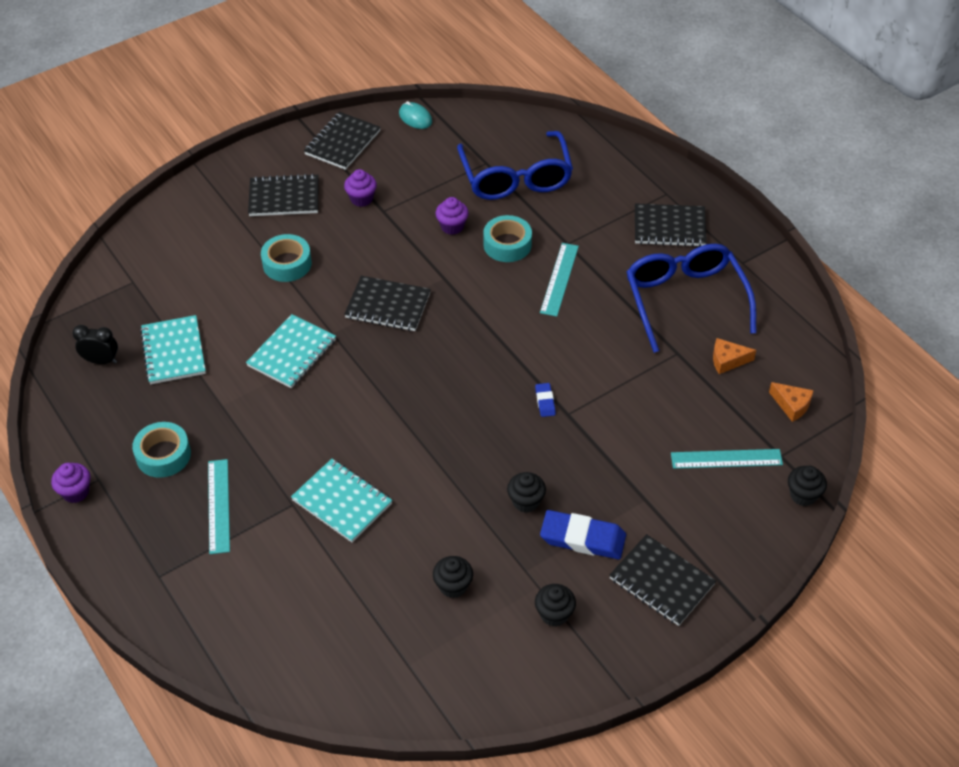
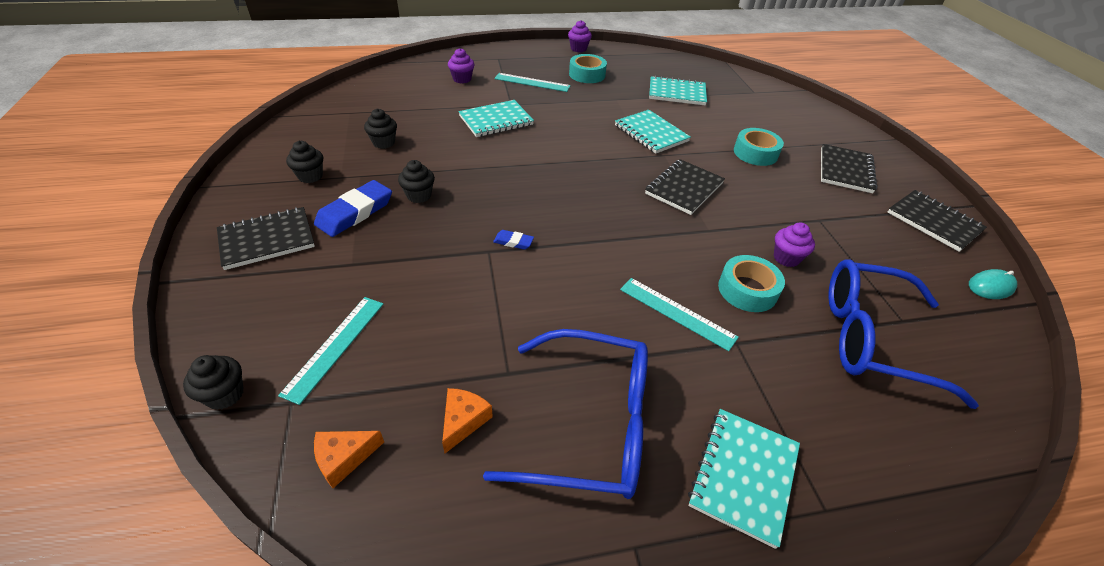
camera: 110 degrees right, 5 degrees down
black clock [73,325,118,364] -> none
purple cupcake [344,169,377,207] -> purple cupcake moved to [448,48,475,83]
black notebook [635,204,707,247] -> turquoise notebook [688,409,800,549]

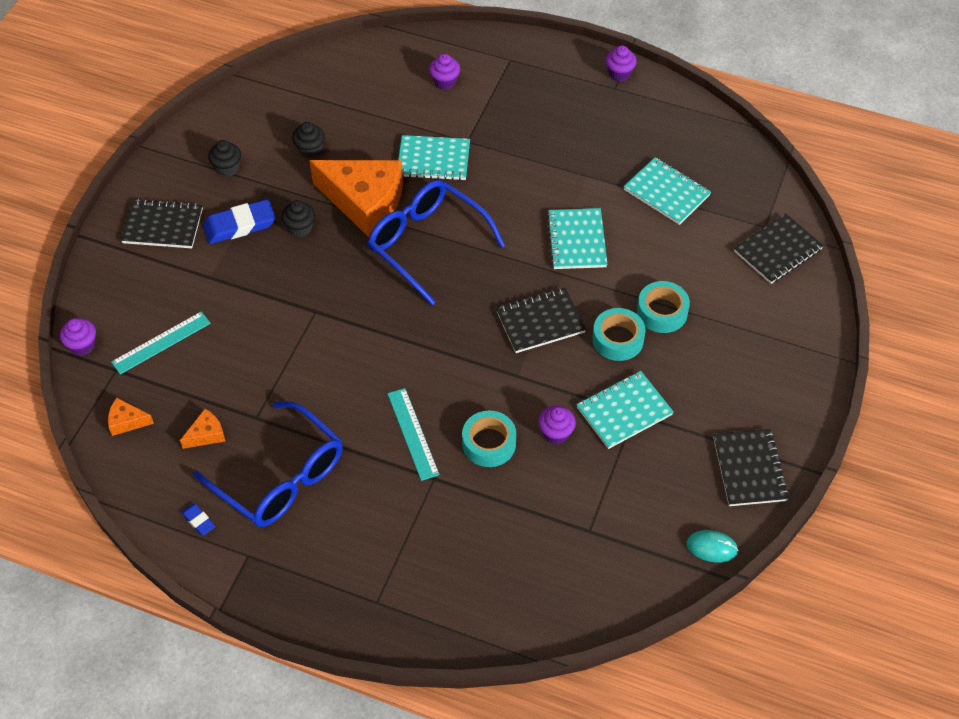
camera: 35 degrees right, 10 degrees up
black cupcake [183,355,244,410] -> purple cupcake [60,318,96,355]
blue eraser [493,230,534,250] -> blue eraser moved to [181,504,215,536]
turquoise ruler [494,73,571,92] -> none
turquoise tape [569,54,607,83] -> turquoise tape moved to [592,308,645,361]
turquoise notebook [688,409,800,549] -> turquoise notebook moved to [576,371,674,449]
black notebook [821,144,877,193] -> black notebook moved to [734,213,824,284]
blue glasses [828,259,979,409] -> blue glasses moved to [368,180,505,305]
none -> orange cheese [309,160,403,237]

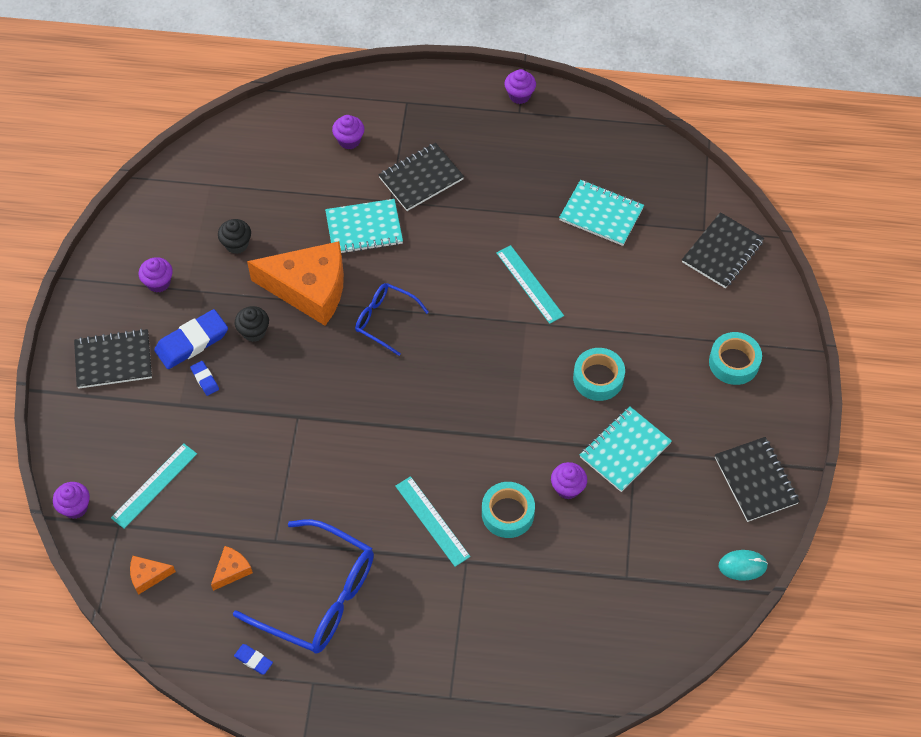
camera: 15 degrees left, 5 degrees up
black cupcake [208,140,241,177] -> purple cupcake [139,257,173,292]
blue glasses [368,180,505,305] -> blue glasses [355,283,429,356], size x0.56
black notebook [496,288,586,353] -> black notebook moved to [378,143,464,211]
turquoise notebook [547,208,607,269] -> turquoise ruler [497,245,564,324]
turquoise tape [637,281,690,333] -> turquoise tape moved to [709,332,762,385]
none -> blue eraser [190,361,219,396]

